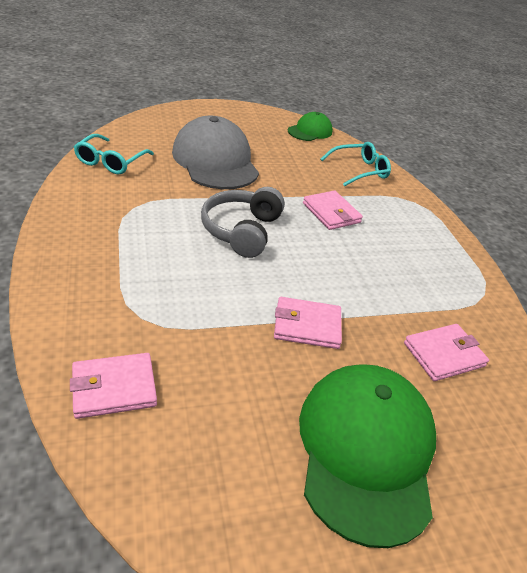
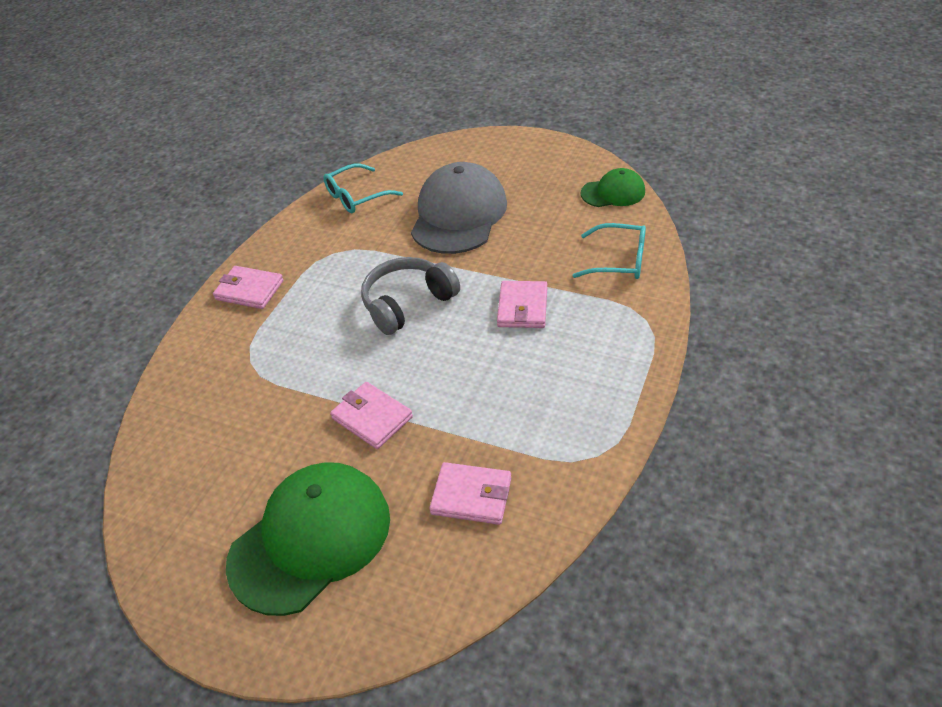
camera: 45 degrees right, 5 degrees up
pink wallet [70,353,157,419] -> pink wallet moved to [213,266,284,309]

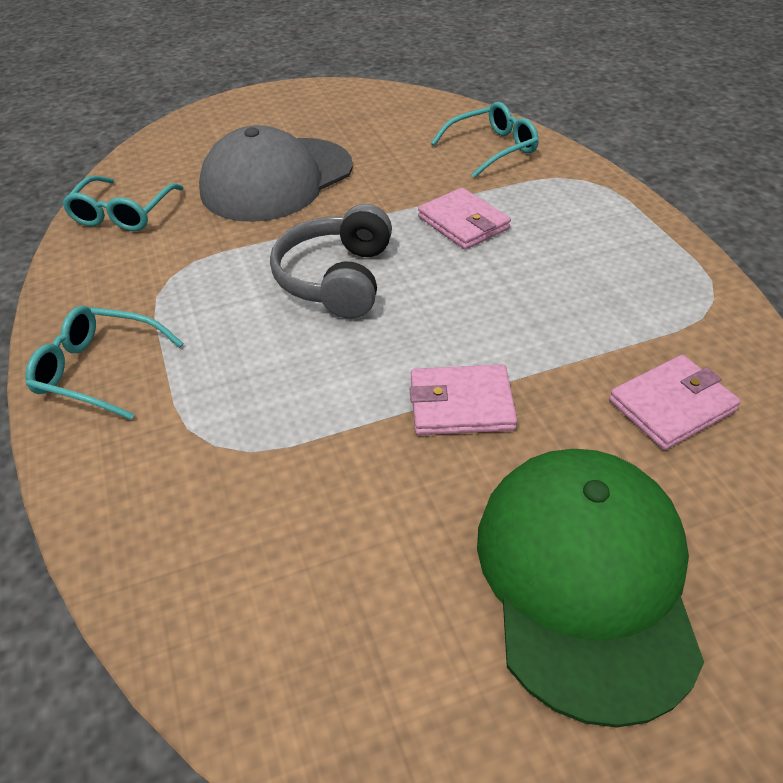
camera: 45 degrees left, 0 degrees up
pink wallet [213,266,284,309] -> turquoise glasses [25,306,184,420]
grey cap [411,162,507,254] -> grey cap turned 105 degrees counterclockwise [199,125,353,222]
green cap [581,168,645,207] -> none

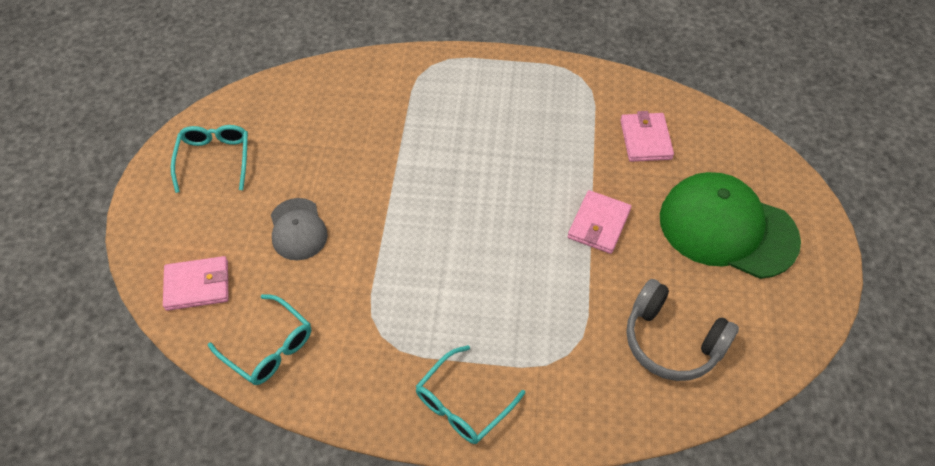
camera: 65 degrees left, 10 degrees up
grey cap [199,125,353,222] -> grey cap [271,198,328,260], size x0.53
grey headphones [270,204,392,319] -> grey headphones moved to [626,279,739,381]
pink wallet [418,188,511,250] -> pink wallet moved to [163,256,228,311]
turquoise glasses [431,102,539,178] -> turquoise glasses moved to [171,125,248,193]

